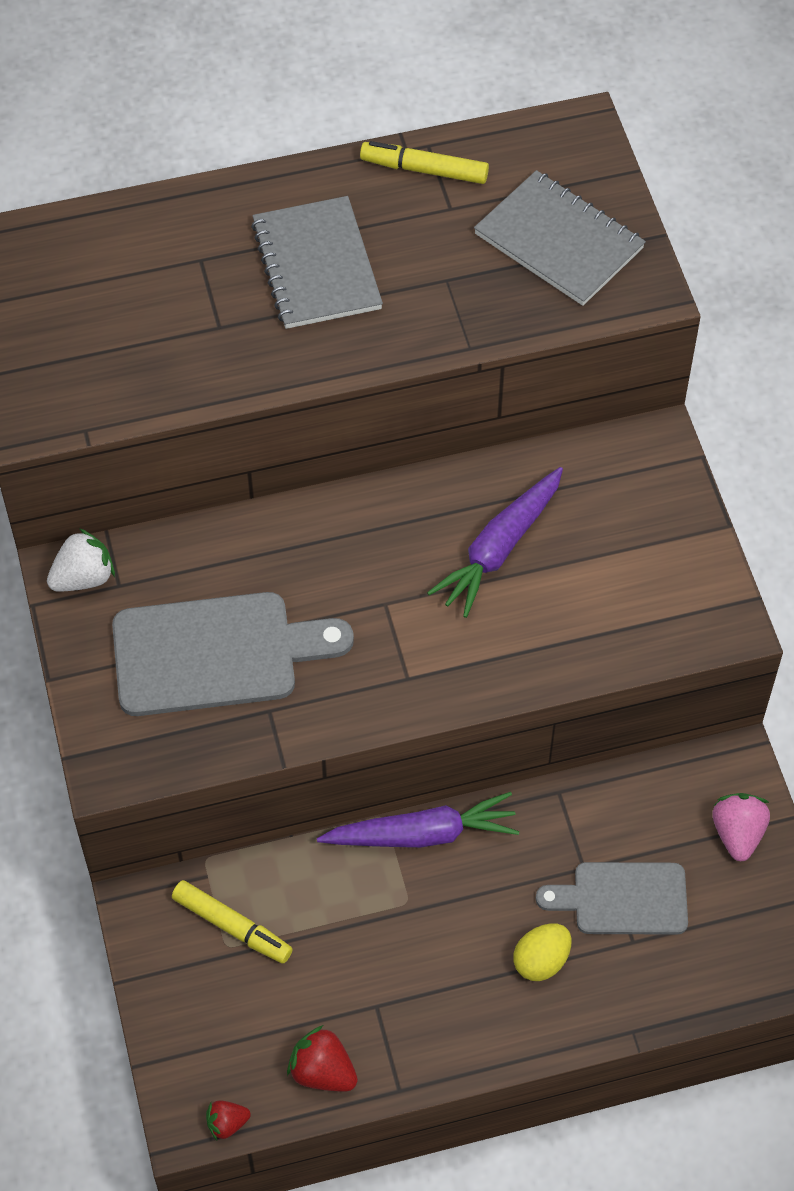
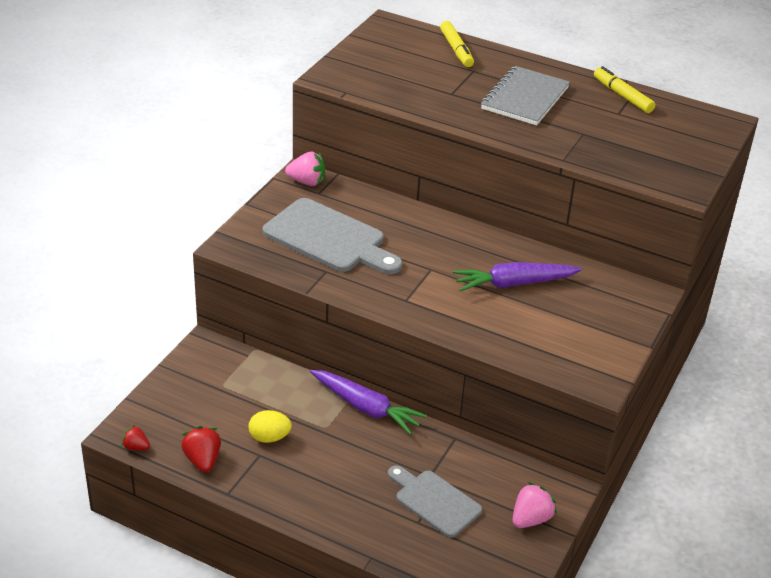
camera: 40 degrees right, 20 degrees down
white strawberry [47,528,115,592] -> pink strawberry [285,152,325,186]
yellow marker [172,880,293,964] -> yellow marker moved to [440,21,474,67]
grey notebook [474,170,646,306] -> none
yellow egg [514,923,572,981] -> yellow egg moved to [248,410,292,443]

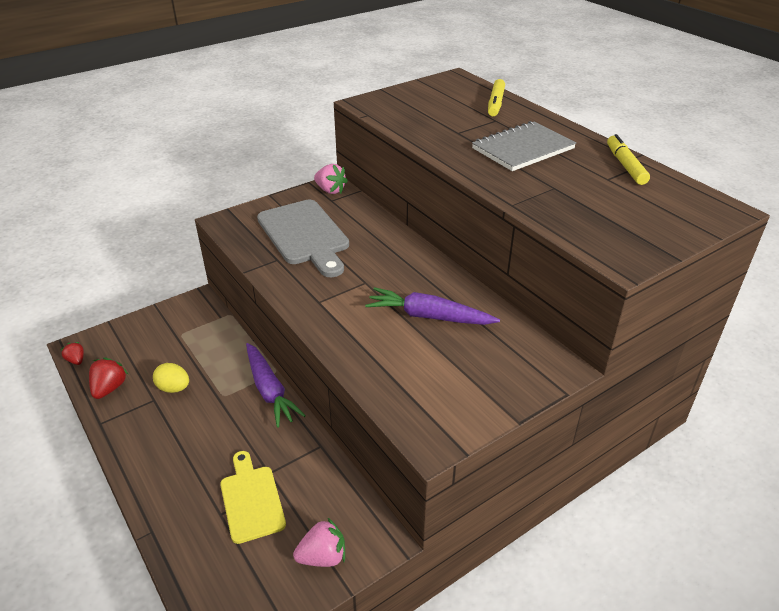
camera: 30 degrees right, 0 degrees up
grey cutting board [388,465,482,538] -> yellow cutting board [220,451,286,544]

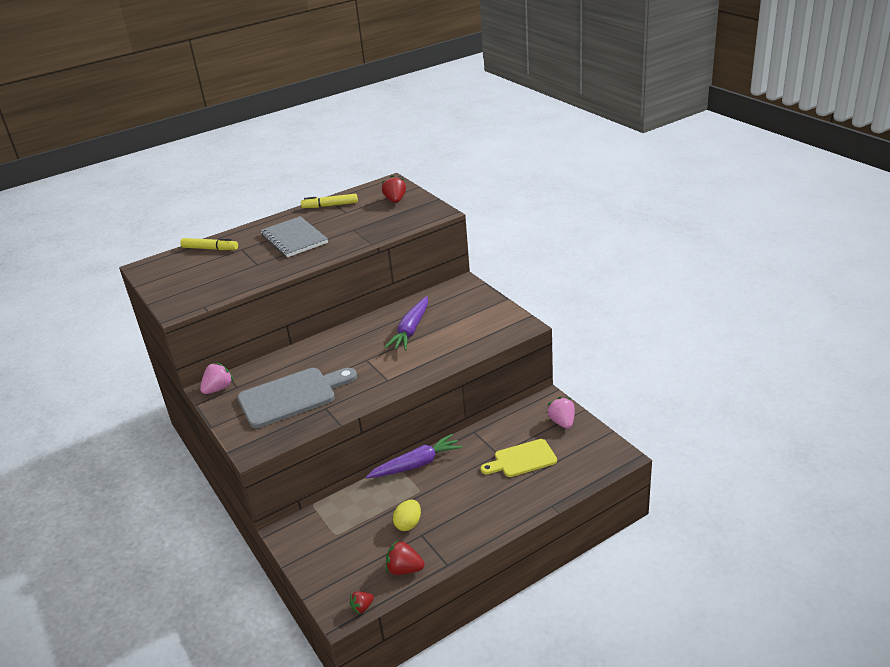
camera: 85 degrees left, 5 degrees down
none -> red strawberry [382,175,406,203]

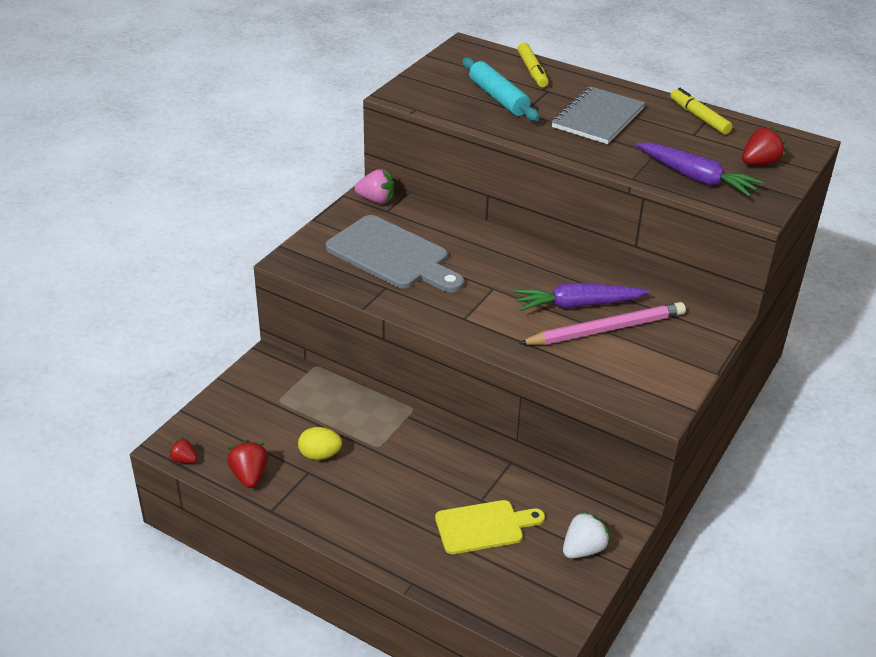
camera: 60 degrees right, 5 degrees up
purple carrot [366,434,463,478] -> purple carrot moved to [636,143,764,197]
yellow cutting board [481,439,557,477] -> yellow cutting board turned 120 degrees clockwise [435,500,545,554]
pink strawberry [547,397,575,429] -> white strawberry [563,510,610,559]
none -> turquoise rolling pin [462,57,539,121]
none -> pink pencil [518,302,686,345]

